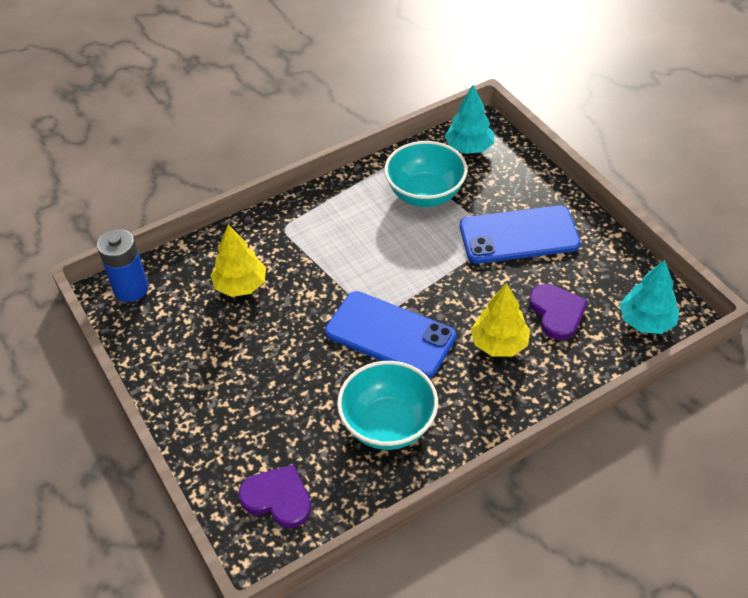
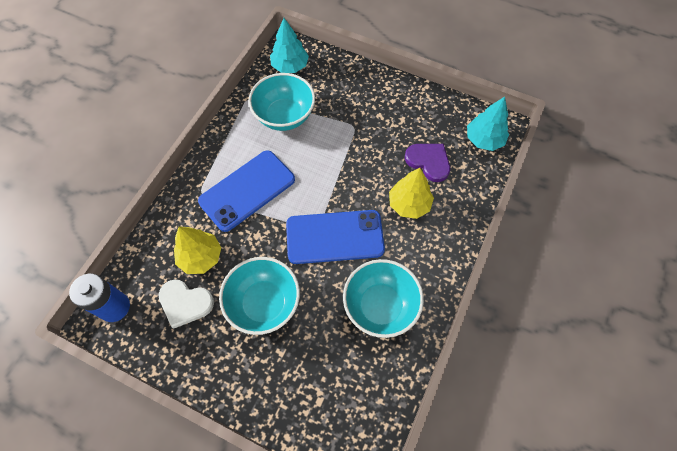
camera: 35 degrees left, 15 degrees up
purple heart [238,465,311,528] -> none
blue phone [460,206,580,264] -> blue phone moved to [198,150,295,232]
none -> white heart [158,280,214,329]
none -> turquoise bowl [219,257,300,335]

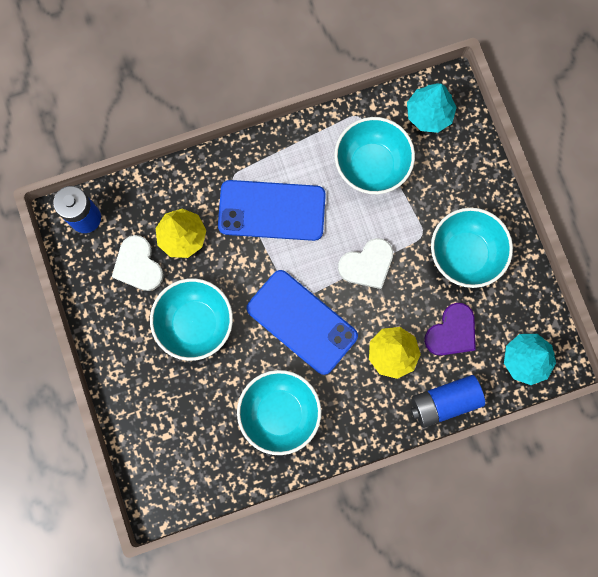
camera: 45 degrees right, 15 degrees up
purple heart [405,144,450,182] -> purple heart turned 45 degrees clockwise [424,303,476,356]
none -> white heart [338,238,393,289]
none -> blue battery [410,375,485,428]
none -> turquoise bowl [431,208,513,288]

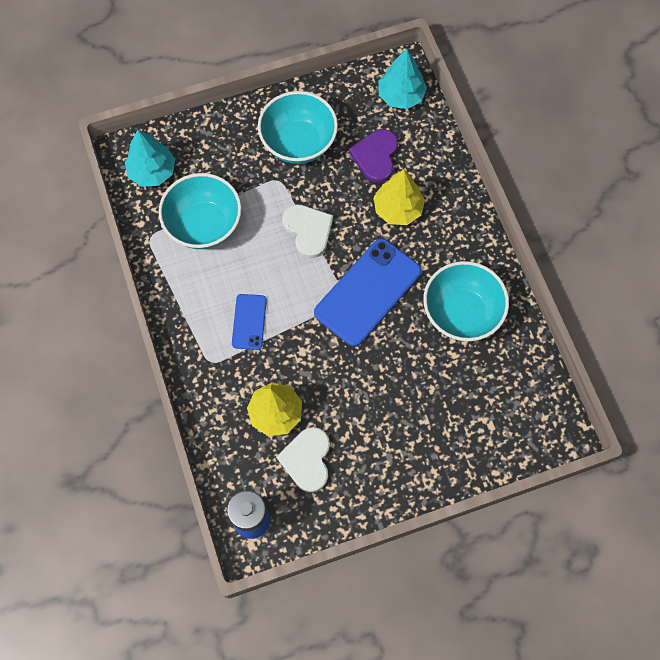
camera: 90 degrees left, 10 degrees down
white heart [112,235,164,291] -> white heart turned 120 degrees clockwise [276,427,330,492]
turquoise bowl [150,278,233,361] -> none
blue phone [218,180,326,241] -> blue phone [232,294,267,350], size x0.52
blue battery [410,375,485,428] -> none
purple heart [424,303,476,356] -> purple heart turned 120 degrees counterclockwise [349,129,398,183]

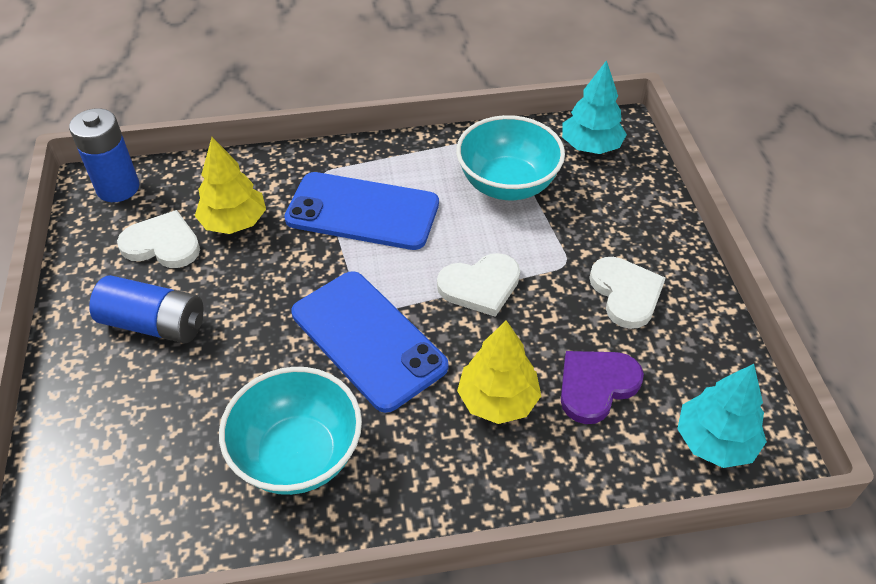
camera: 100 degrees right, 20 degrees down
blue phone [232,294,267,350] -> blue phone [284,172,439,250], size x1.94
turquoise bowl [258,91,338,164] -> white heart [589,257,666,329]
purple heart [349,129,398,183] -> purple heart turned 60 degrees counterclockwise [561,351,644,424]
none -> blue battery [89,275,203,344]

